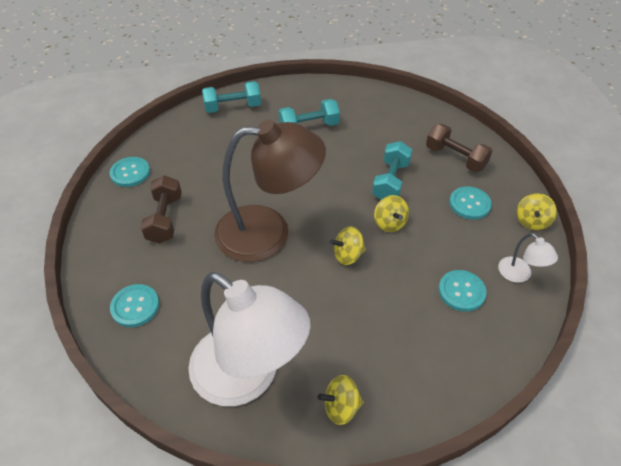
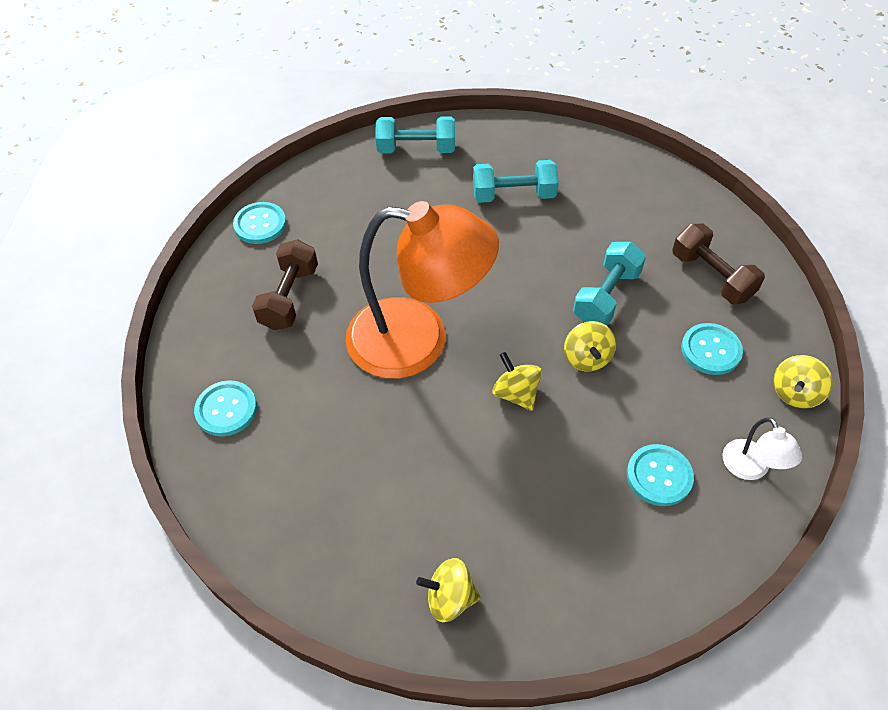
camera: 15 degrees right, 5 degrees up
white lamp [188,272,311,406] -> none
brown lamp [214,120,326,262] -> orange lamp [345,201,499,379]
yellow spinning top [330,226,366,265] -> yellow spinning top turned 60 degrees clockwise [493,352,542,411]

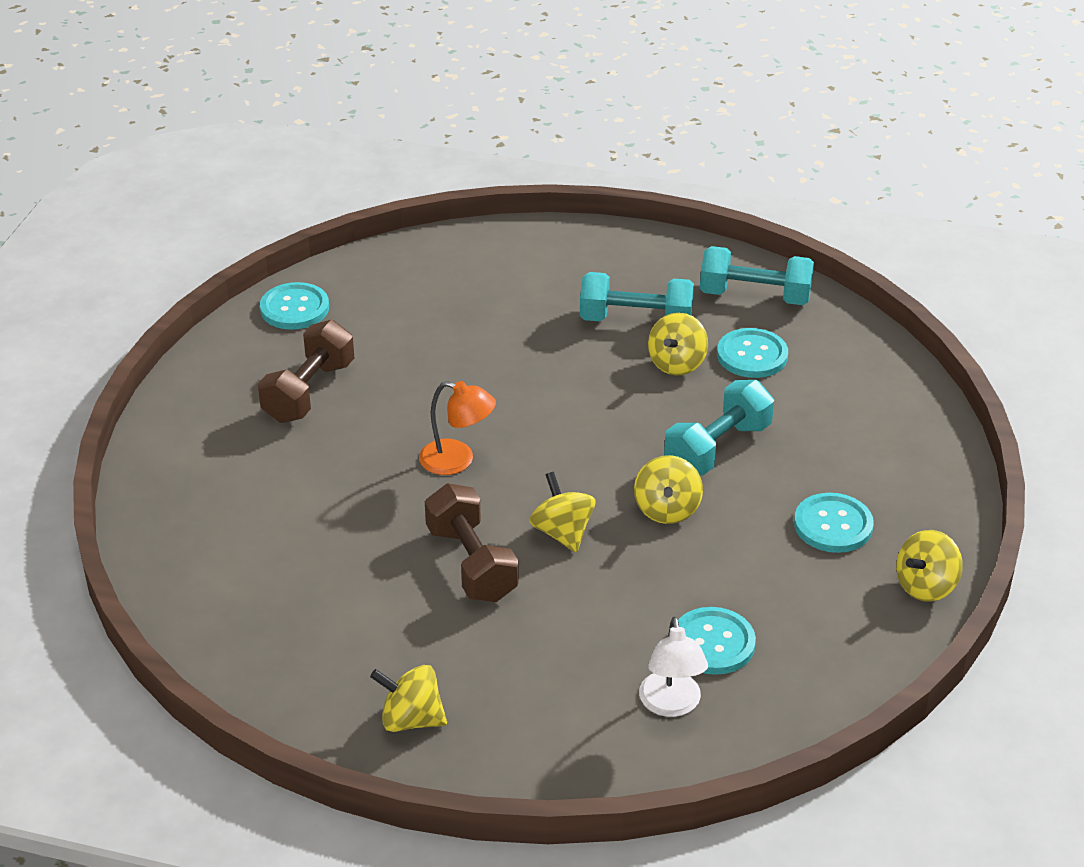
camera: 10 degrees right, 15 degrees down
turquoise button [194,380,257,437] -> turquoise button moved to [717,328,788,378]
orange lamp [345,201,499,379] -> orange lamp [419,381,496,475], size x0.41
turquoise dumbbell [376,116,455,153] -> turquoise dumbbell moved to [700,246,814,305]
brown dumbbell [672,224,765,304] -> brown dumbbell moved to [425,483,519,602]
white lamp [722,417,802,480] -> white lamp moved to [639,617,708,717]
none -> yellow spinning top [648,313,708,375]

